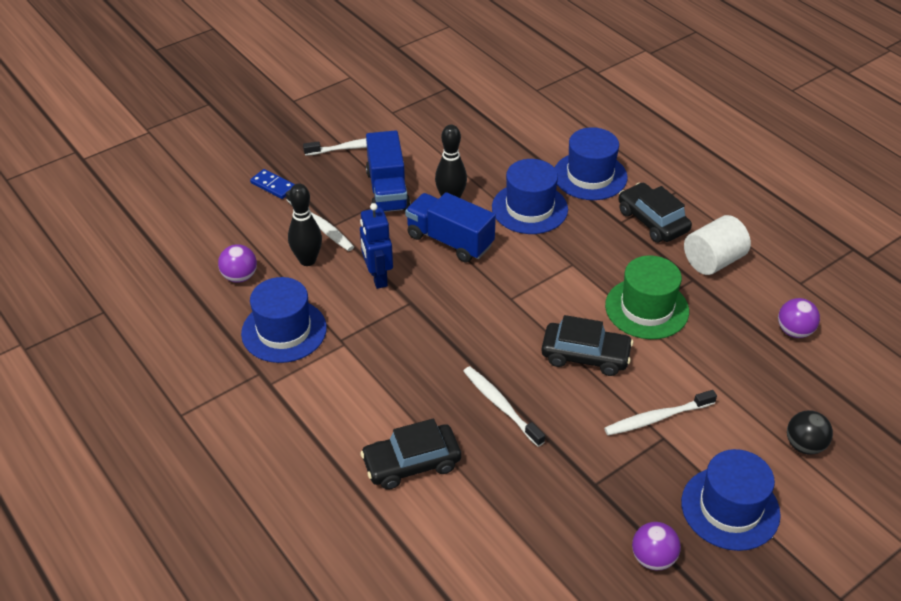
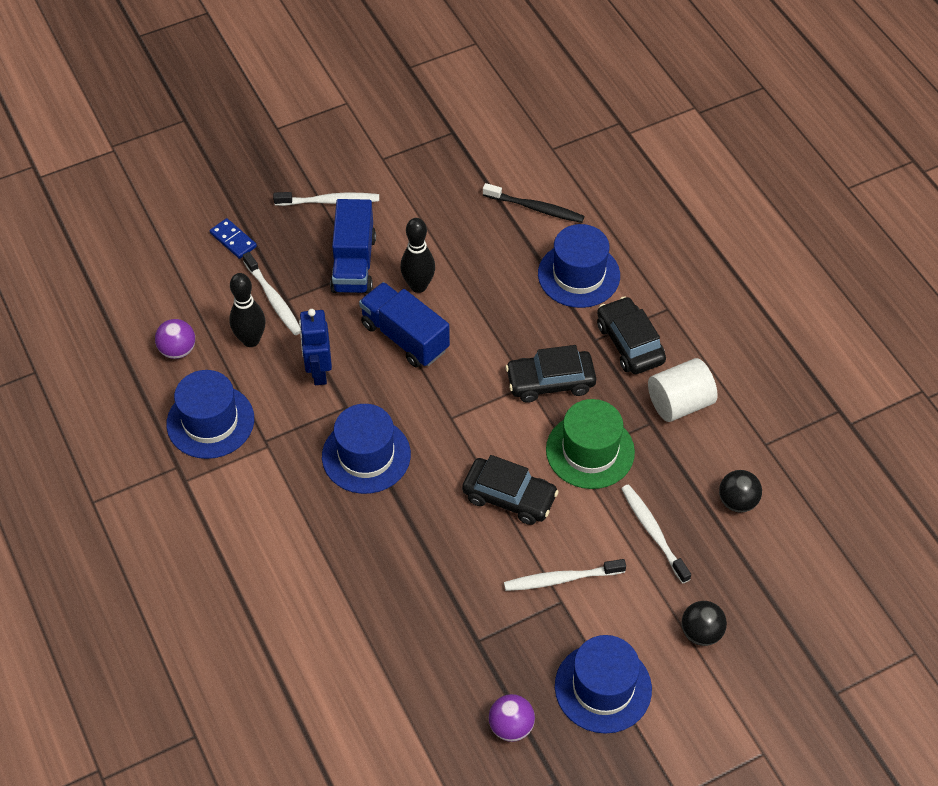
camera: 10 degrees right, 10 degrees up
black car [360,419,461,490] -> black car moved to [505,345,596,403]
white toothbrush [463,366,545,447] -> white toothbrush moved to [621,484,691,583]
blue hat [492,159,568,234] -> blue hat moved to [322,404,411,494]
purple ball [778,298,820,338] -> black ball [719,470,762,513]
none -> black toothbrush [483,183,584,223]

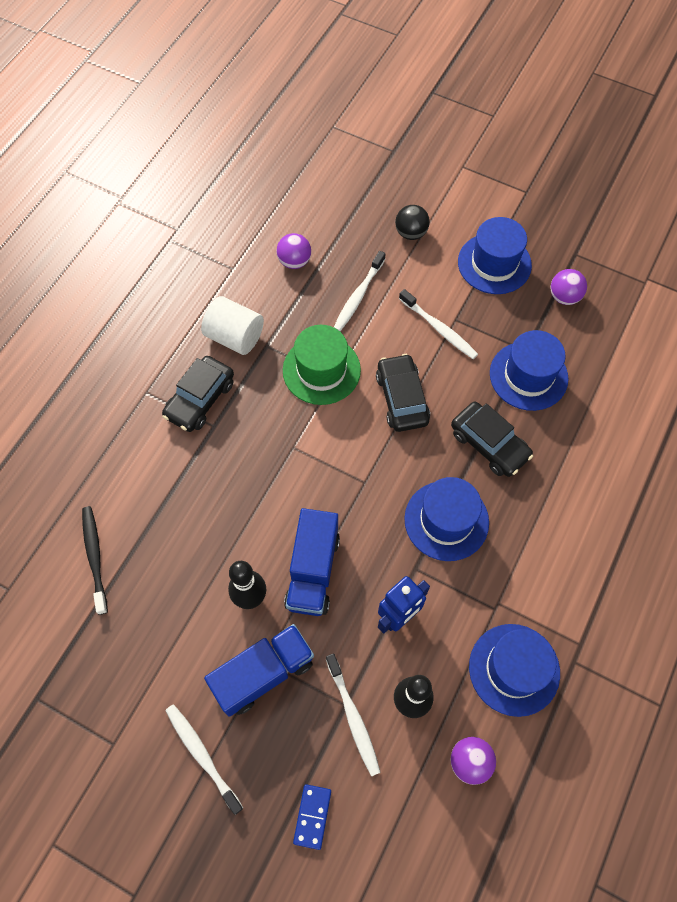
camera: 125 degrees left, 10 degrees up
white toothbrush [243,252,301,335] -> white toothbrush turned 135 degrees clockwise [326,653,381,777]
black car [505,345,596,403] -> black car moved to [451,402,533,477]
blue hat [538,224,620,308] -> blue hat moved to [490,330,569,411]
black ball [719,470,762,513] -> purple ball [277,233,311,269]

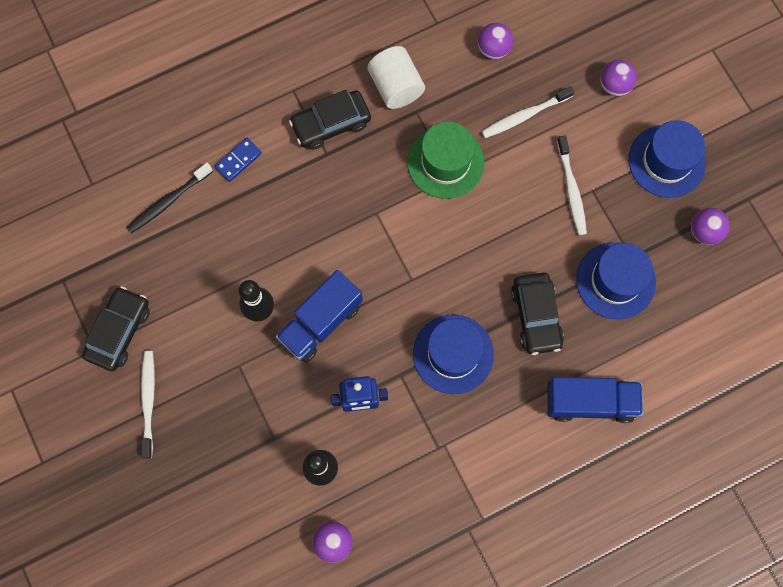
camera: 35 degrees right, 10 degrees up
black toothbrush [82,506,108,615] -> black toothbrush turned 150 degrees counterclockwise [127,163,213,233]
blue truck [204,624,314,717] -> blue truck moved to [547,377,643,423]
blue domino [293,784,331,850] -> blue domino moved to [214,138,262,182]
white toothbrush [326,653,381,777] -> none
black car [376,354,430,432] -> black car moved to [82,286,150,371]
black ball [395,205,430,240] -> purple ball [600,60,637,96]
blue hat [469,624,560,717] -> none

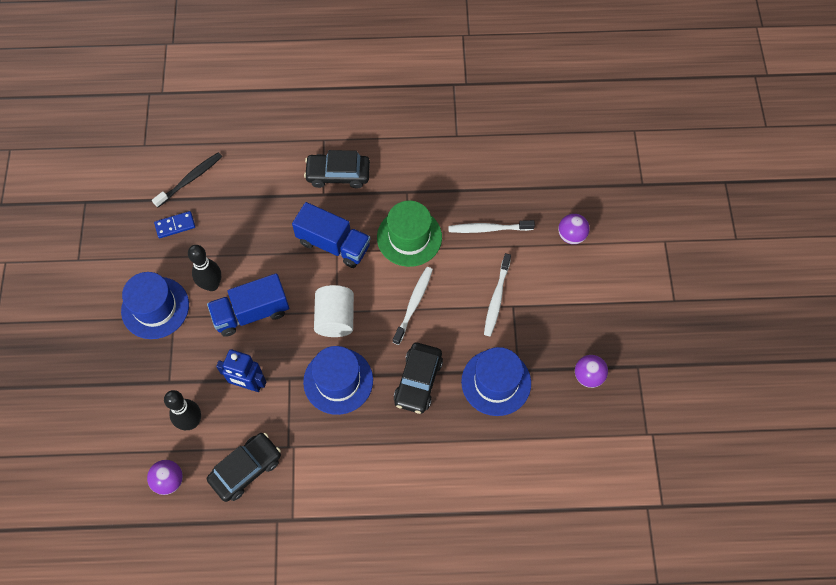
camera: 25 degrees right, 10 degrees down
black car [82,286,150,371] -> black car moved to [207,433,281,502]
black toothbrush [127,163,213,233] -> black toothbrush turned 150 degrees clockwise [152,152,222,208]
white toothbrush [141,351,155,458] -> white toothbrush moved to [393,267,433,345]
blue domino [214,138,262,182] -> blue domino moved to [154,211,195,238]
white cylinder [367,46,425,109] -> white cylinder moved to [314,285,354,337]
purple ball [478,23,513,59] -> none
blue truck [547,377,643,423] -> blue truck moved to [292,202,371,268]
blue hat [629,120,706,198] -> blue hat moved to [121,272,189,339]

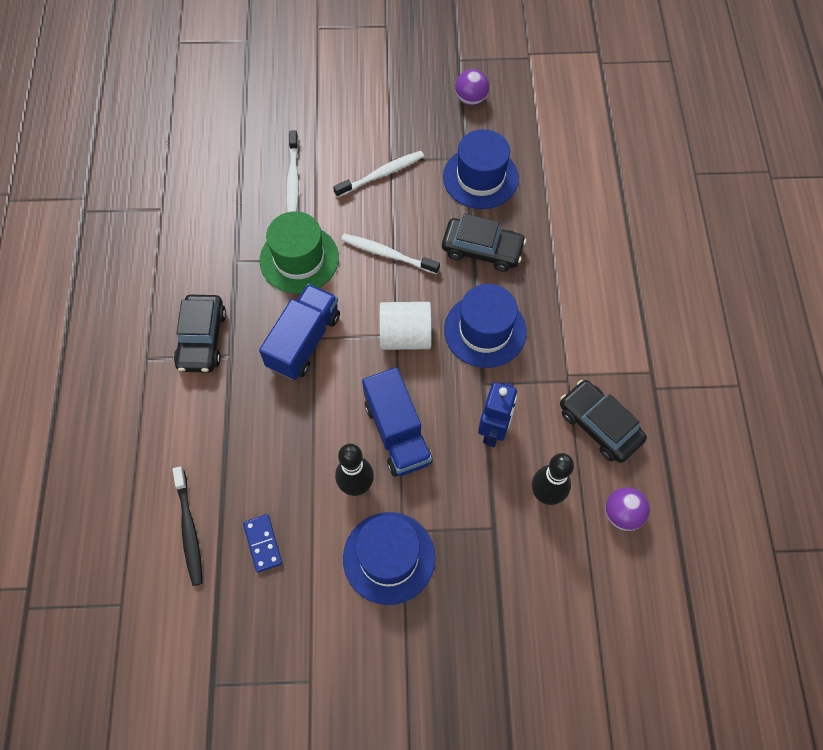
camera: 90 degrees left, 0 degrees up
black toothbrush [152,152,222,208] -> black toothbrush turned 150 degrees counterclockwise [173,466,203,586]
white toothbrush [484,253,511,336] -> white toothbrush turned 45 degrees counterclockwise [333,151,424,198]
purple ball [558,214,590,244] -> none

